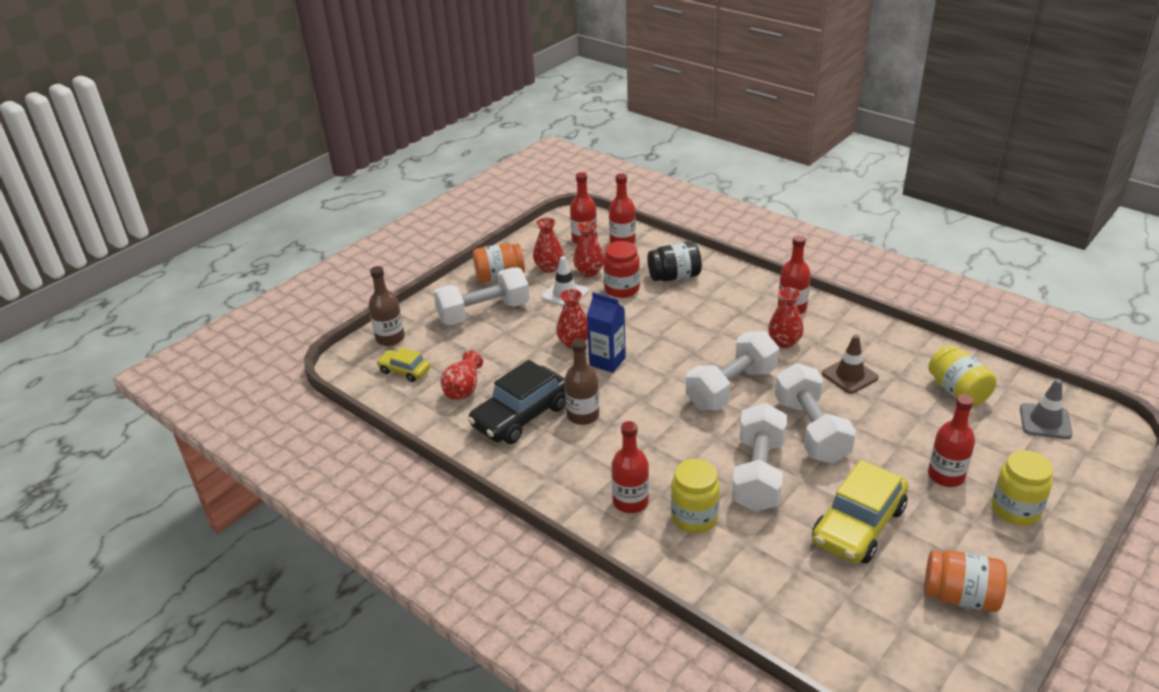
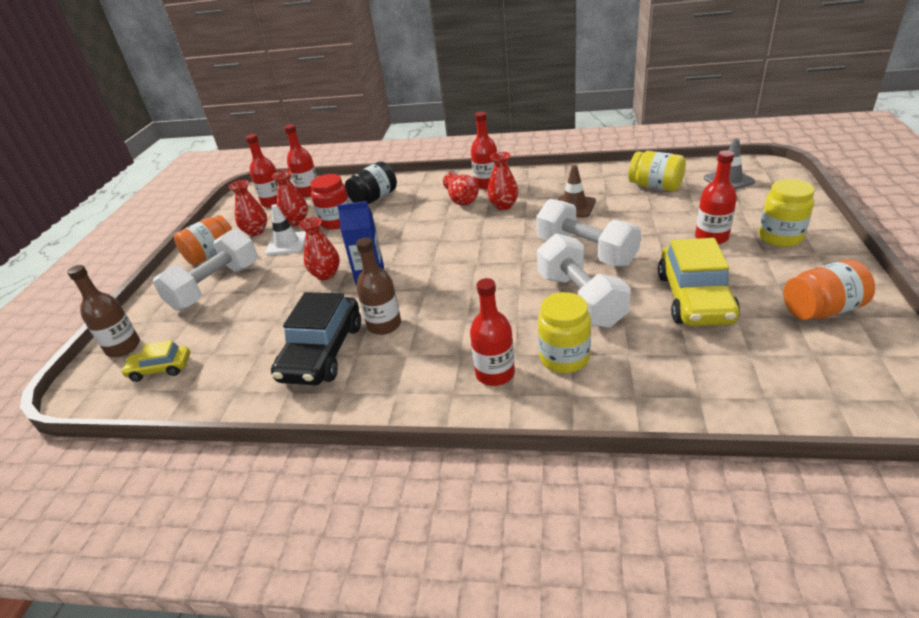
camera: 30 degrees left, 0 degrees up
red vase [440,350,483,400] -> red vase moved to [443,172,479,206]
white dumbbell [686,331,779,410] -> none

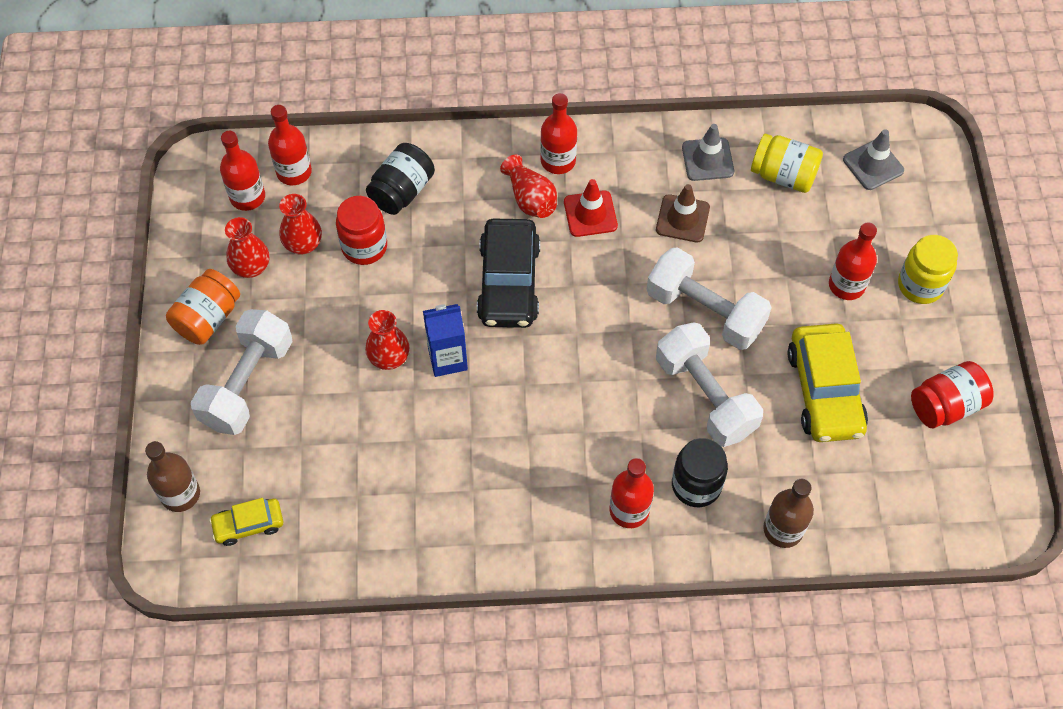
camera: 15 degrees left, 25 degrees up
white traffic cone [265,204,306,255] -> none
black car [271,292,361,385] -> black car moved to [477,219,540,328]
brown bottle [356,237,401,335] -> brown bottle moved to [763,479,814,548]
red vase [487,152,519,210] -> red traffic cone [564,179,618,237]
yellow jar [538,292,591,373] -> black jar [672,438,728,507]
orange jar [783,260,875,320] -> red jar [911,361,994,428]
none -> grey traffic cone [682,124,734,181]

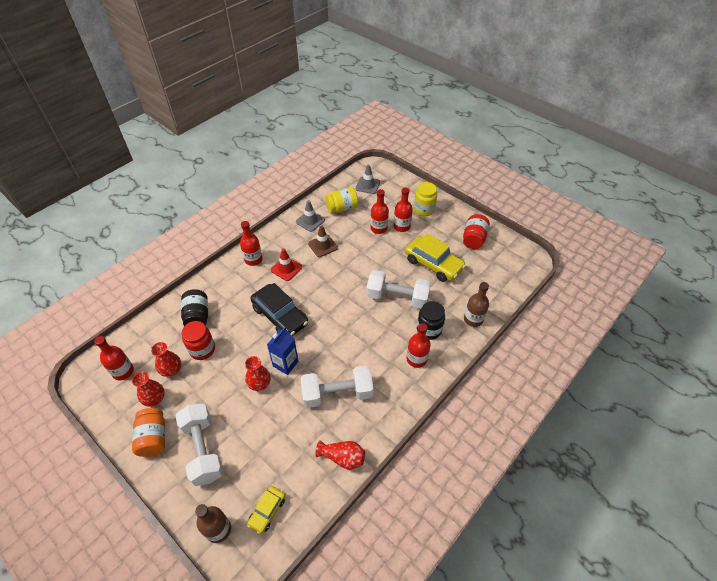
camera: 45 degrees left, 10 degrees down
red bottle [268,105,312,185] -> red bottle moved to [370,189,389,234]
red vase [500,154,557,218] -> red vase moved to [315,440,365,470]
white dumbbell [647,247,772,350] -> white dumbbell moved to [301,366,374,408]

